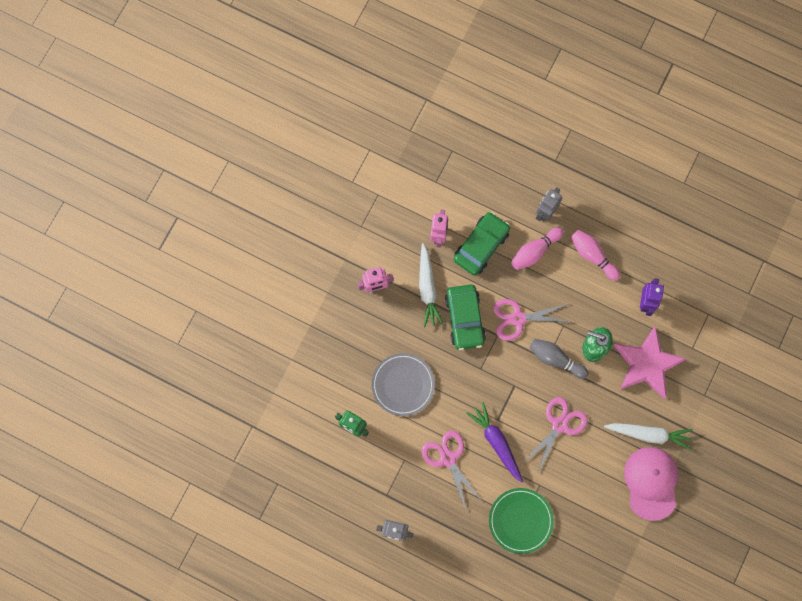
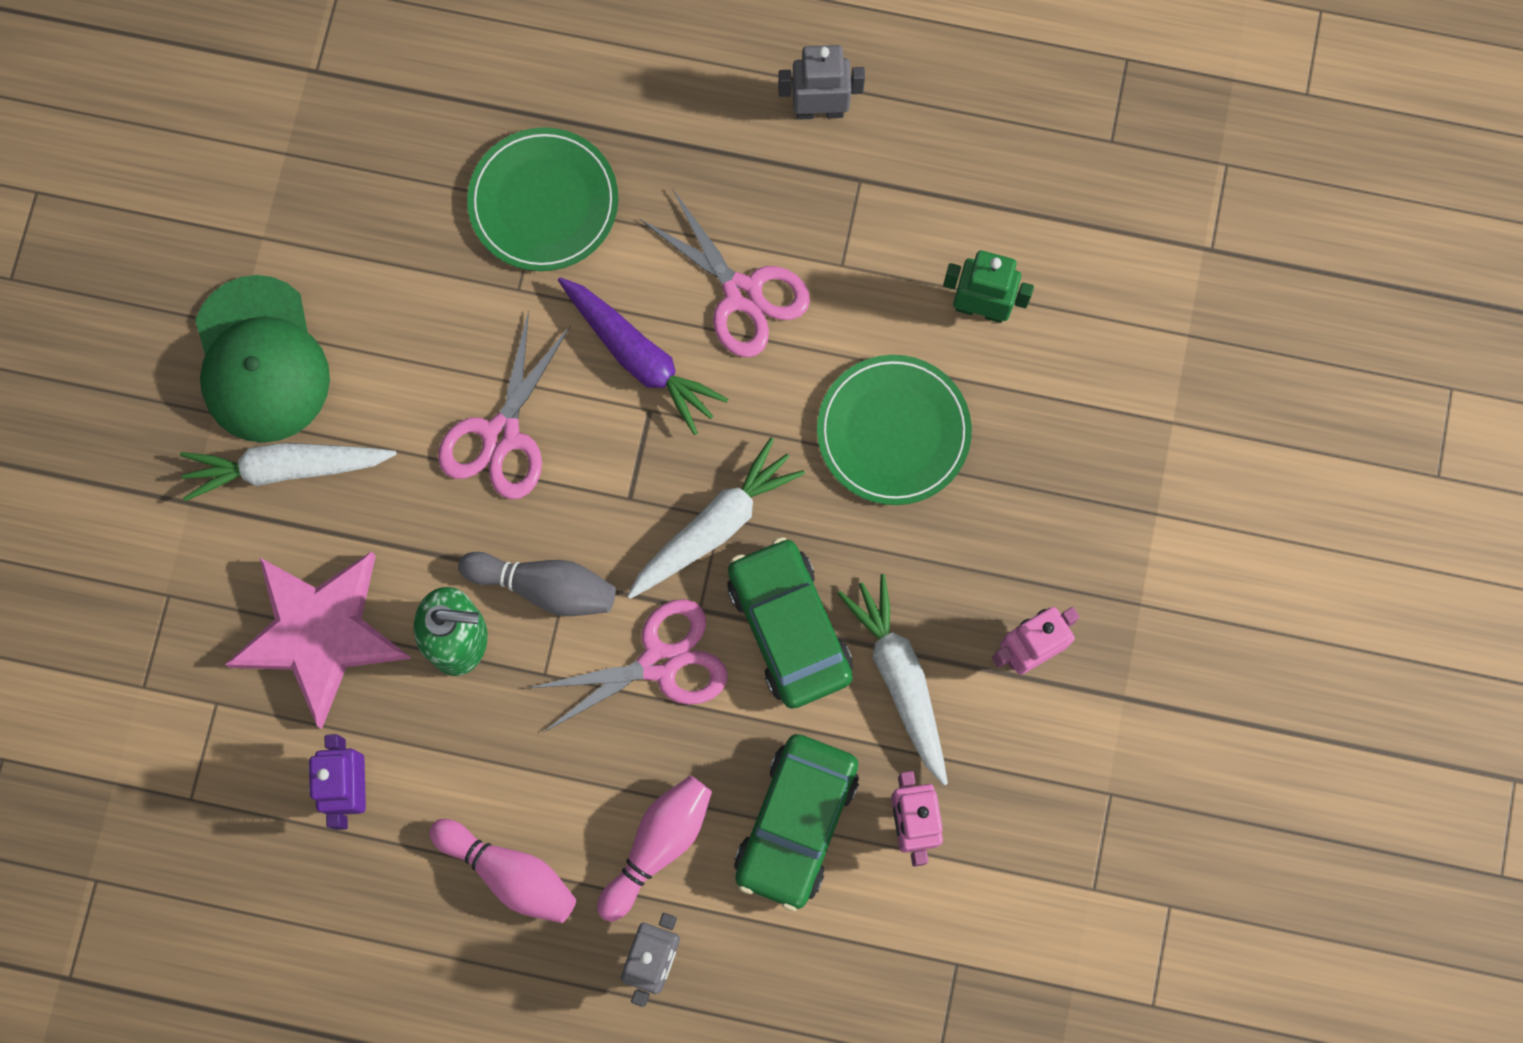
camera: 165 degrees right, 0 degrees up
grey plate [372,353,435,416] -> green plate [817,355,972,505]
pink cap [624,447,678,521] -> green cap [195,275,330,443]
none -> white carrot [627,438,805,599]

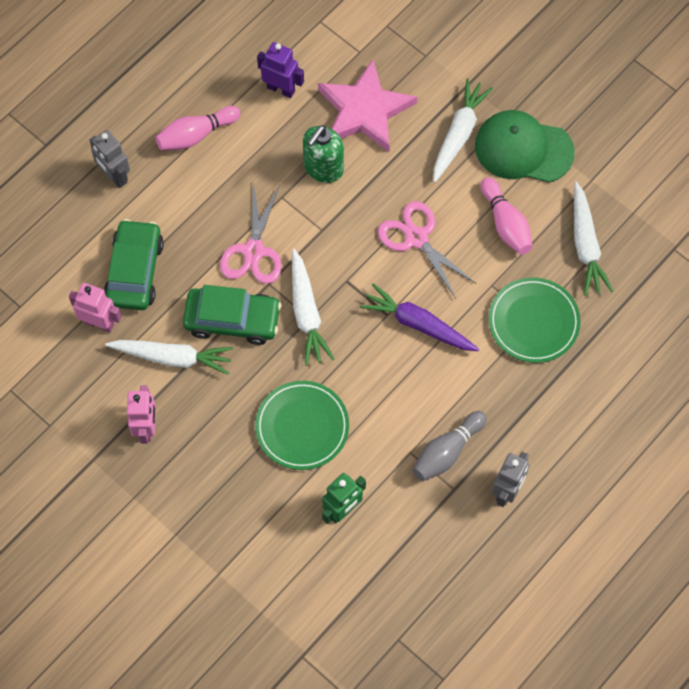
camera: 120 degrees right, 10 degrees down
grey bowling pin [458,552,616,616] -> grey bowling pin moved to [413,411,487,481]
purple carrot [558,277,728,435] -> purple carrot turned 45 degrees clockwise [360,283,479,351]
pink bowling pin [597,776,712,922] -> pink bowling pin moved to [481,177,532,255]
pink scissors [640,190,810,357] -> none
green car [734,734,859,911] -> green car turned 45 degrees clockwise [104,219,164,310]
none -> white carrot [574,182,613,296]

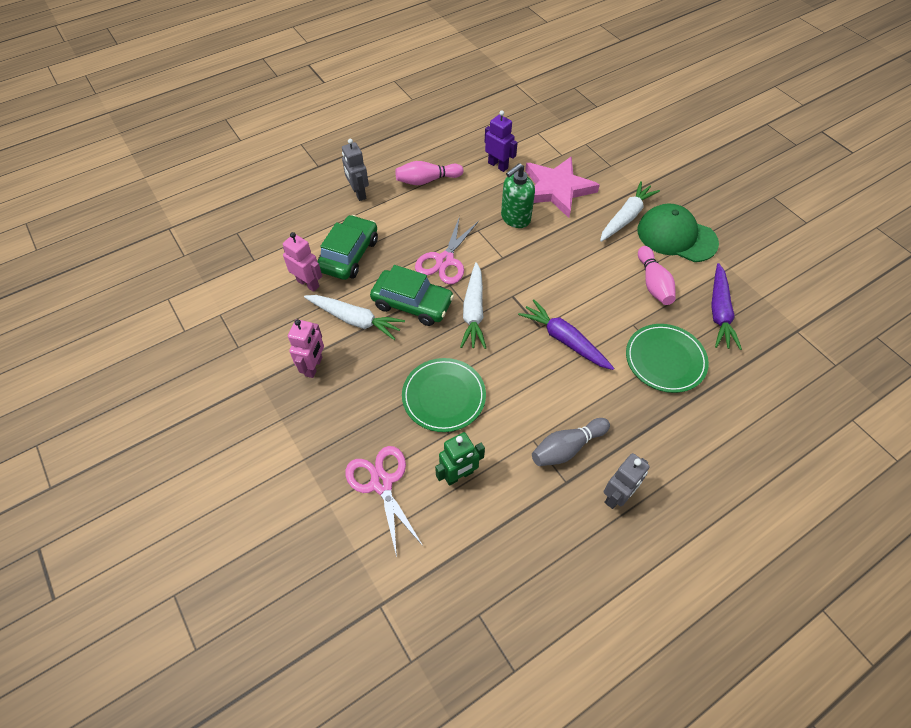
camera: 15 degrees right, 10 degrees down
pink scissors [378,201,477,298] -> pink scissors moved to [345,446,423,557]
white carrot [574,182,613,296] -> purple carrot [711,263,742,350]

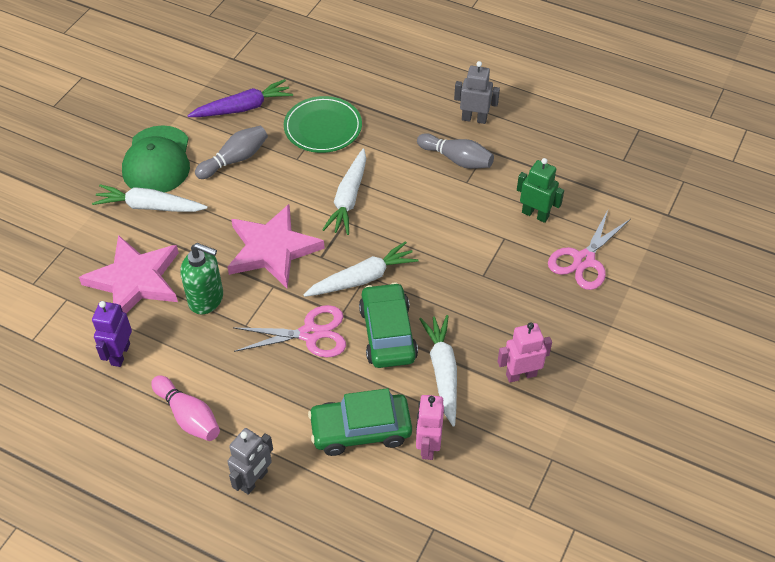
camera: 120 degrees left, 5 degrees down
green plate [402,358,486,432] -> none
purple carrot [518,299,614,370] -> white carrot [322,149,366,235]
pink bowling pin [638,246,676,305] -> grey bowling pin [195,126,268,179]
none -> pink star [228,204,325,288]

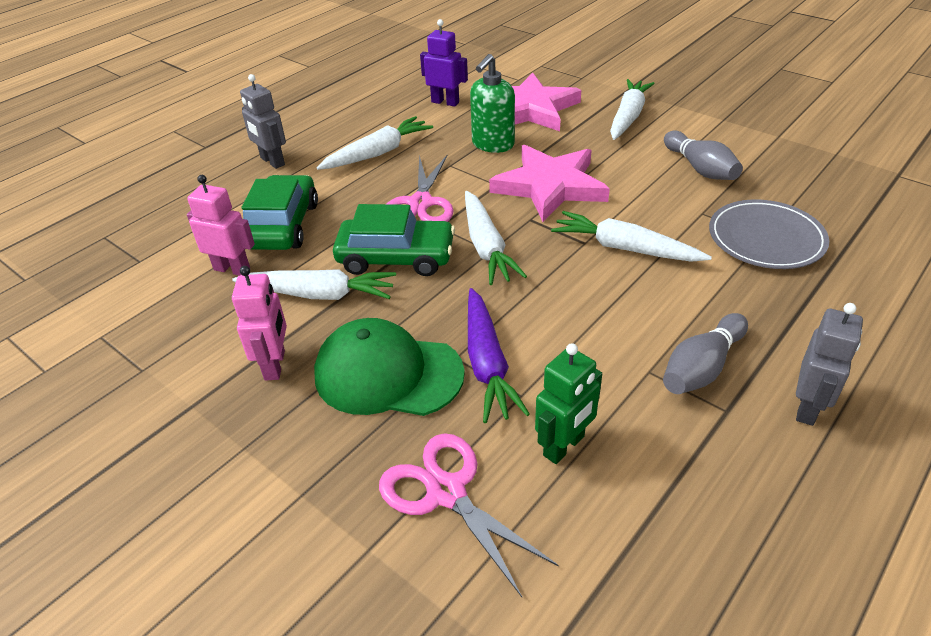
camera: 105 degrees right, 10 degrees down
green cap [122,125,190,192] -> green cap moved to [314,318,465,416]
pink bowling pin [151,376,220,441] -> none
purple carrot [187,79,293,117] -> purple carrot moved to [468,288,530,423]
green plate [284,96,362,153] -> grey plate [709,199,829,269]
none -> white carrot [316,116,433,170]

